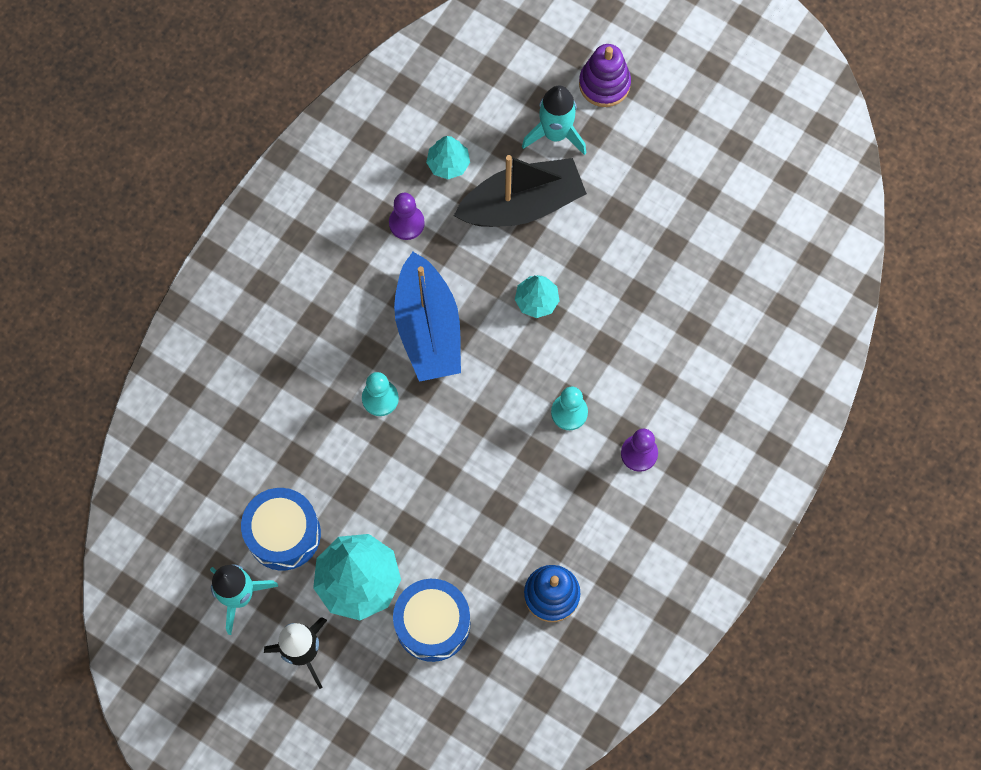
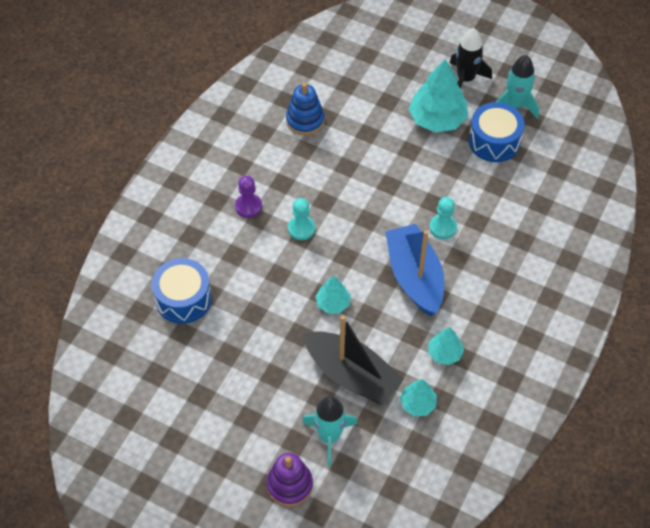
camera: 175 degrees right, 15 degrees down
purple pawn [389,193,425,240] -> turquoise tree [428,327,464,365]
blue drum [393,579,471,662] -> blue drum moved to [151,258,212,324]
black boat [454,155,587,227] -> black boat turned 120 degrees counterclockwise [304,315,404,404]

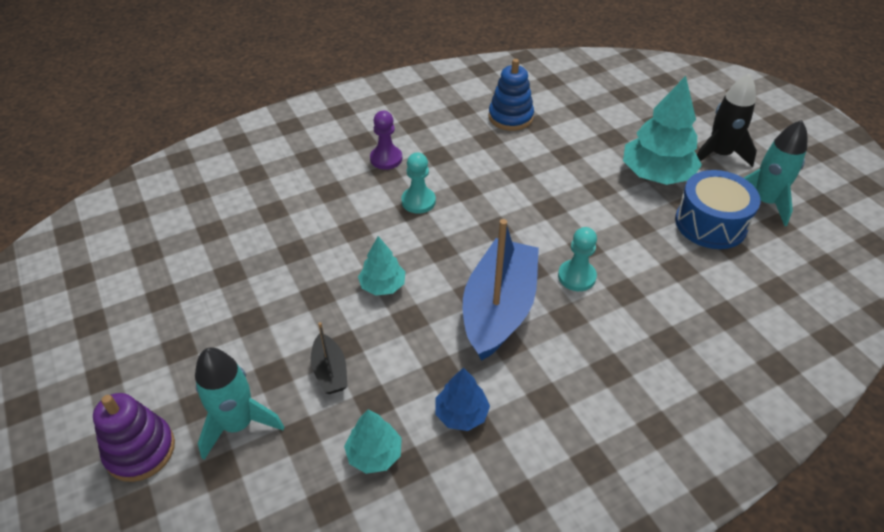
camera: 35 degrees right, 10 degrees down
blue drum [151,258,212,324] -> none
black boat [304,315,404,404] -> black boat [311,322,348,394], size x0.46
turquoise tree [428,327,464,365] -> blue tree [435,368,490,431]

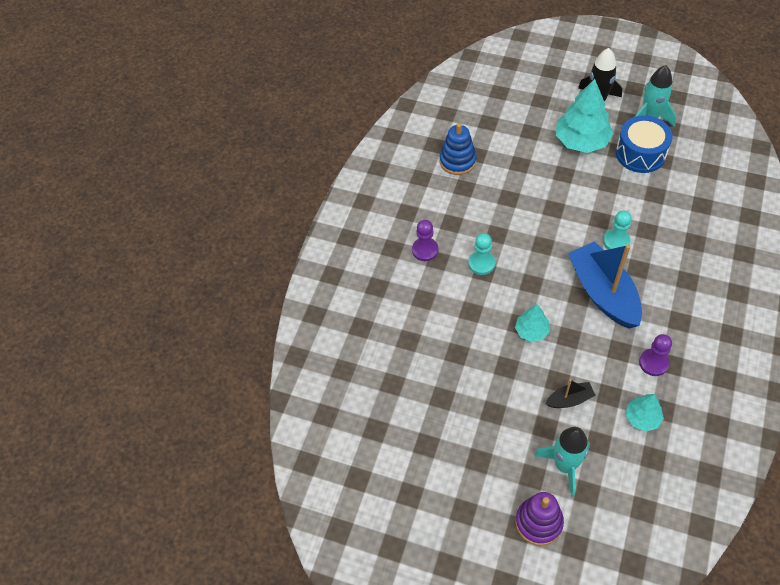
camera: 40 degrees left, 10 degrees up
black boat [311,322,348,394] -> black boat turned 45 degrees counterclockwise [545,379,596,408]
blue tree [435,368,490,431] -> purple pawn [639,334,672,376]

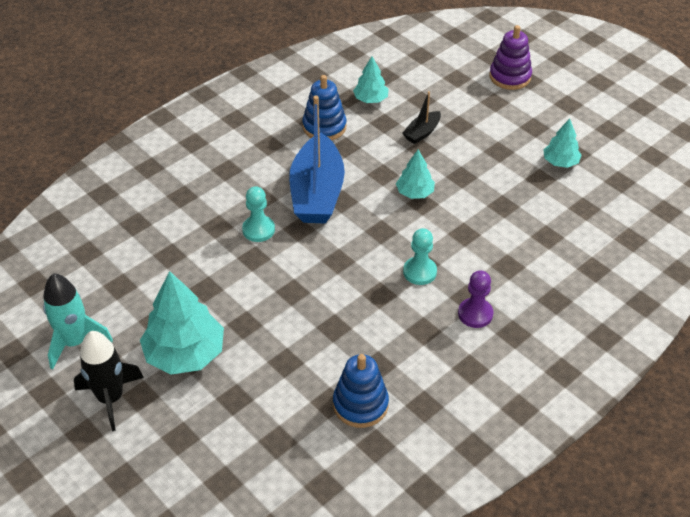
camera: 155 degrees left, 10 degrees down
turquoise rocket [534,427,590,497] -> none
black boat [545,379,596,408] -> black boat turned 60 degrees counterclockwise [403,91,441,144]
blue drum [616,115,673,173] -> none
purple pawn [639,334,672,376] -> blue stacking toy [302,75,346,140]
none -> turquoise tree [543,119,582,168]

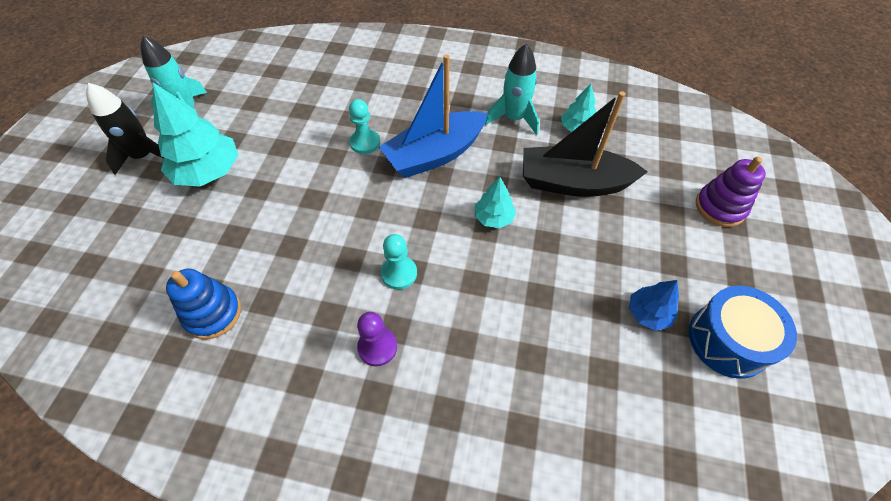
camera: 55 degrees right, 10 degrees up
blue stacking toy [302,75,346,140] -> turquoise rocket [485,44,539,135]
black boat [403,91,441,144] -> black boat [523,91,647,197], size x2.18
turquoise tree [543,119,582,168] -> blue tree [629,280,679,331]
none -> blue drum [689,286,797,379]

